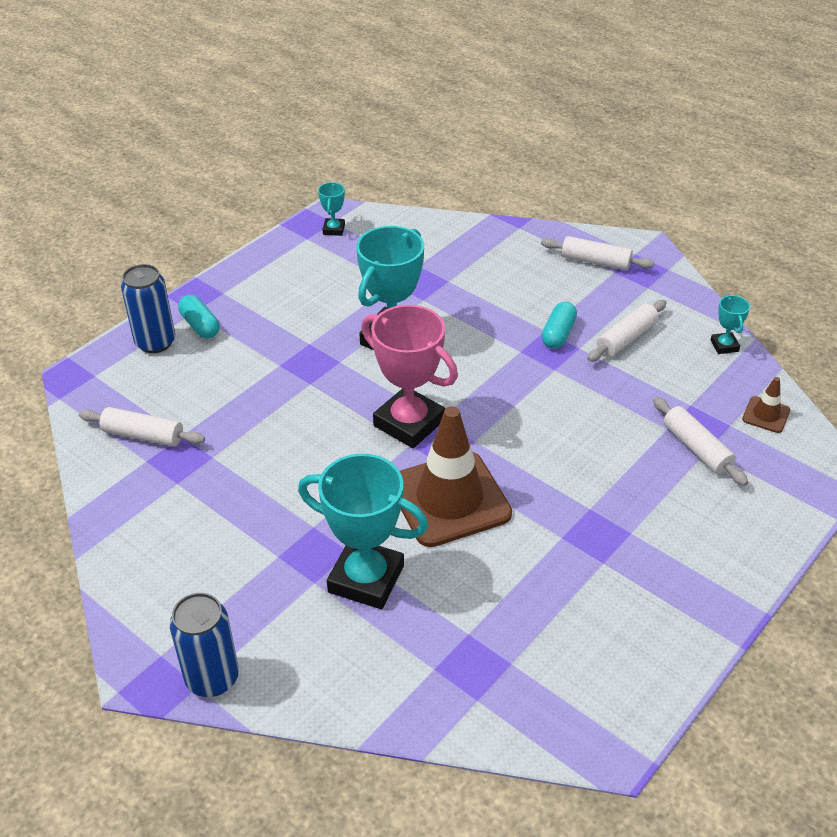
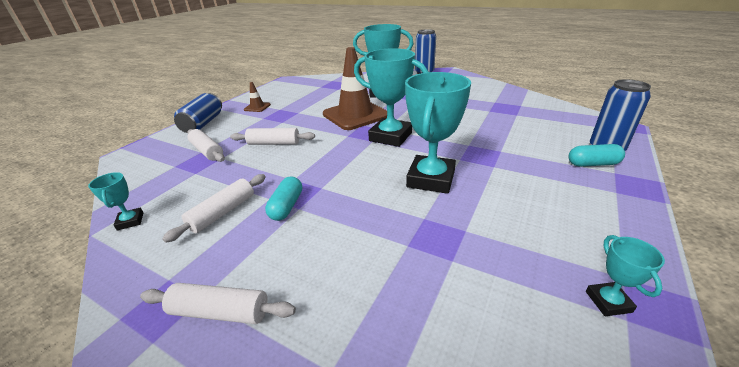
camera: 170 degrees right, 10 degrees down
white rolling pin [79,407,205,447] -> white rolling pin moved to [230,128,315,145]
turquoise capsule [178,295,219,338] -> turquoise capsule turned 45 degrees counterclockwise [569,144,625,167]
pink trophy [361,305,458,448] -> turquoise trophy [354,48,429,147]
brown traffic cone [742,377,790,433] -> brown traffic cone moved to [244,82,271,112]
none -> blue can [174,93,222,133]

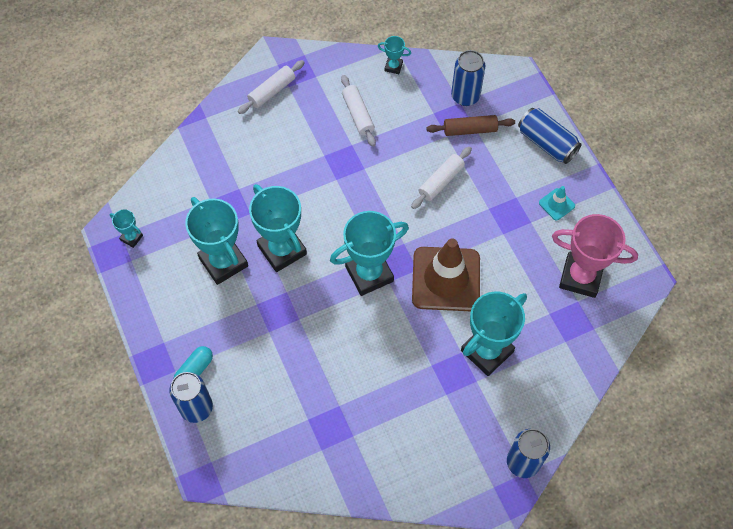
camera: 125 degrees right, 30 degrees up
white rolling pin [187,129,225,162] -> brown rolling pin [426,115,515,136]
brown traffic cone [244,82,271,112] -> turquoise traffic cone [539,186,575,220]
turquoise capsule [265,176,302,221] -> none
none -> turquoise trophy [185,197,248,285]
none -> blue can [451,50,485,106]
none -> pink trophy [552,214,638,298]

